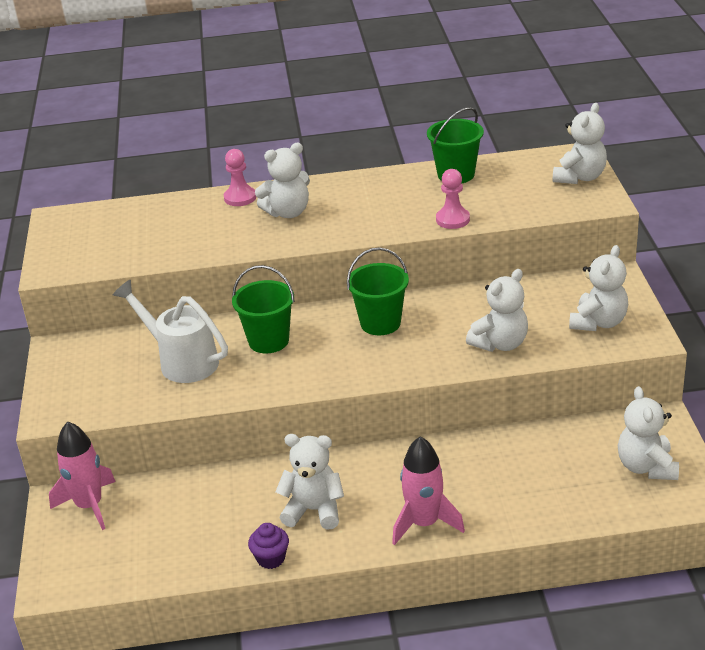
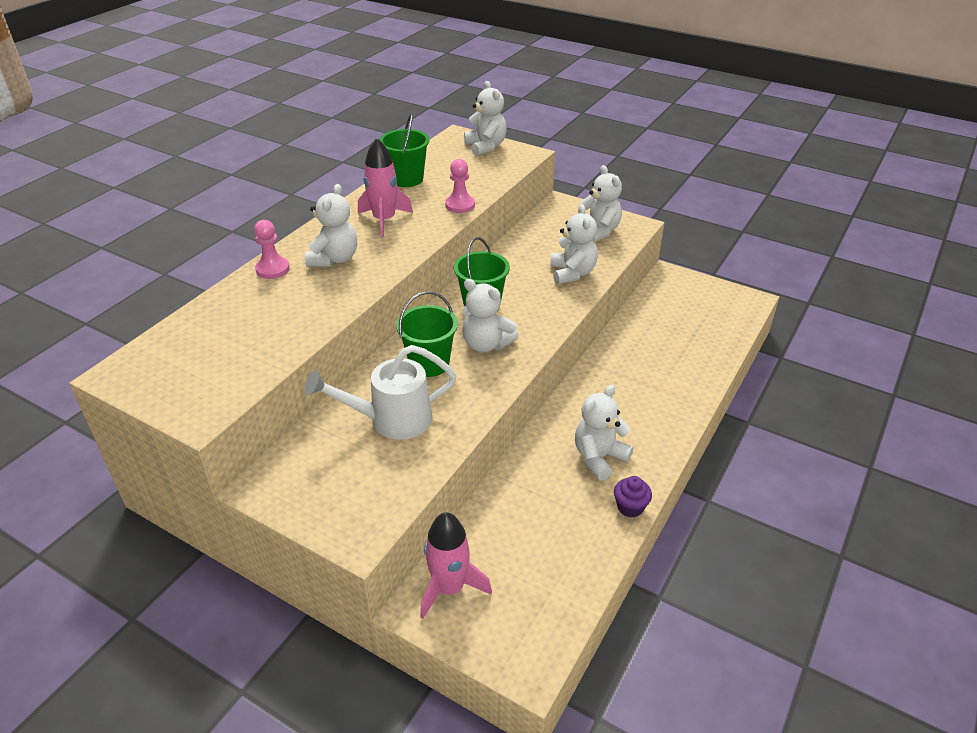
camera: 55 degrees left, 5 degrees up
pink rocket [392,436,465,545] -> pink rocket moved to [358,138,413,238]
white teddy bear [618,386,679,480] -> white teddy bear moved to [462,279,519,352]

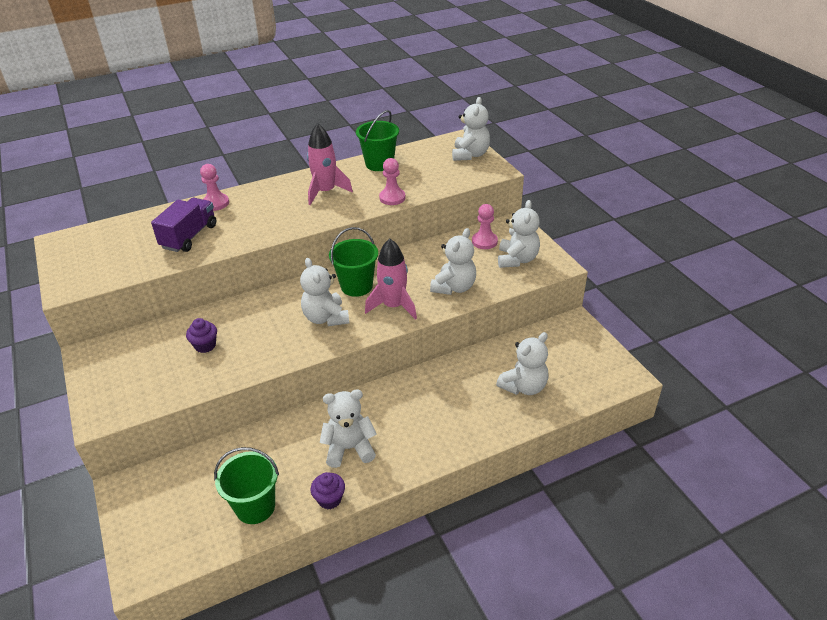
camera: 35 degrees right, 0 degrees up
white teddy bear [305,184,357,267] -> white teddy bear moved to [496,332,549,395]
white watering can [305,345,456,440] -> purple cupcake [186,318,217,353]
green bucket [396,291,458,377] -> green bucket moved to [214,447,279,524]
pink rocket [420,512,492,619] -> pink rocket moved to [365,239,417,319]
none -> purple truck [151,198,216,252]
none -> pink pawn [472,204,498,249]

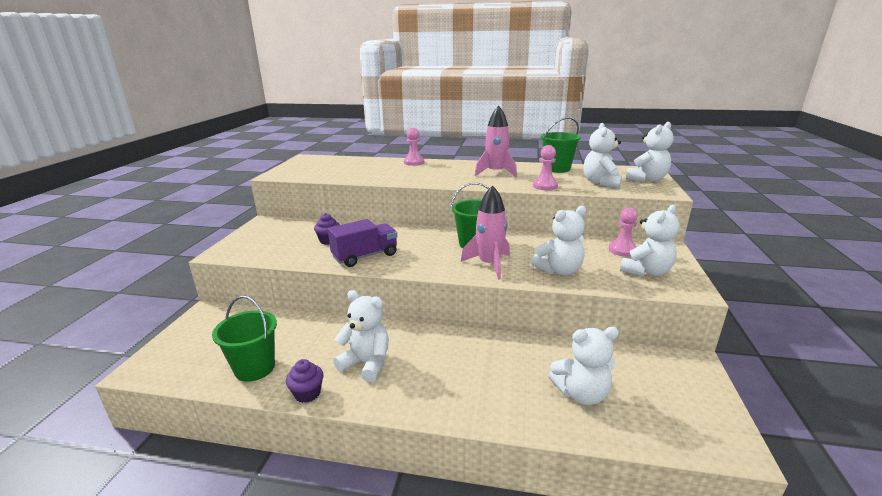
camera: 35 degrees right, 15 degrees down
purple truck [151,198,216,252] -> purple truck moved to [328,219,398,267]
white teddy bear [300,258,349,326] -> white teddy bear moved to [583,123,622,188]

